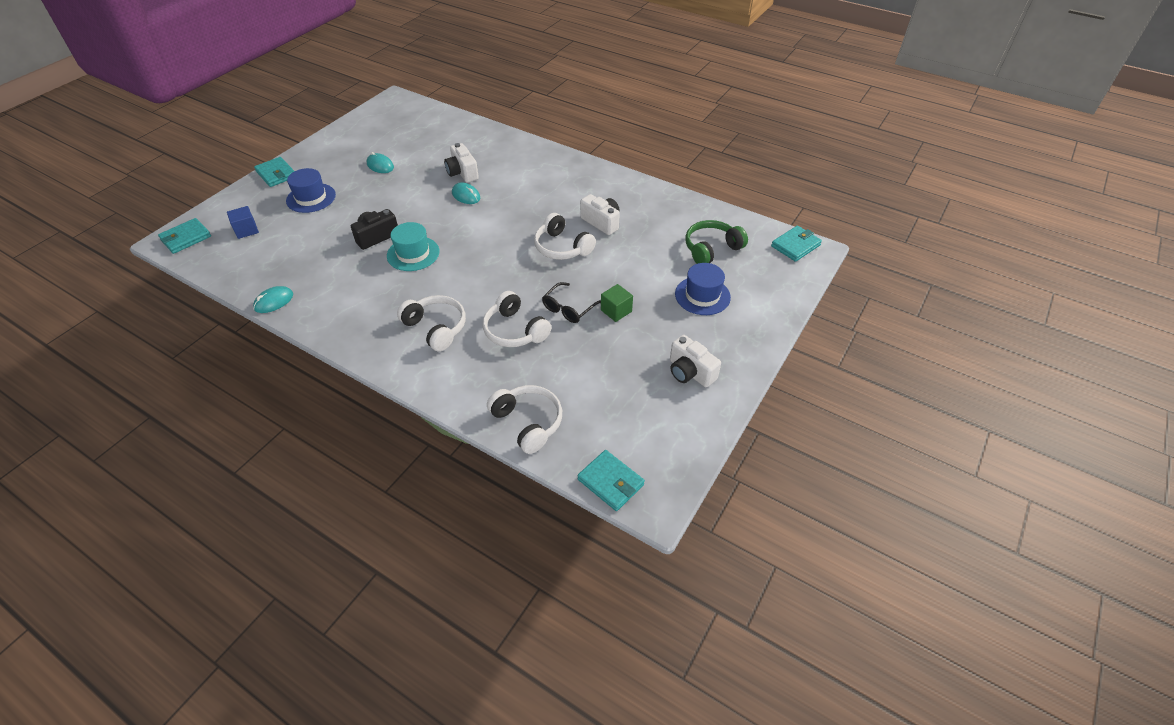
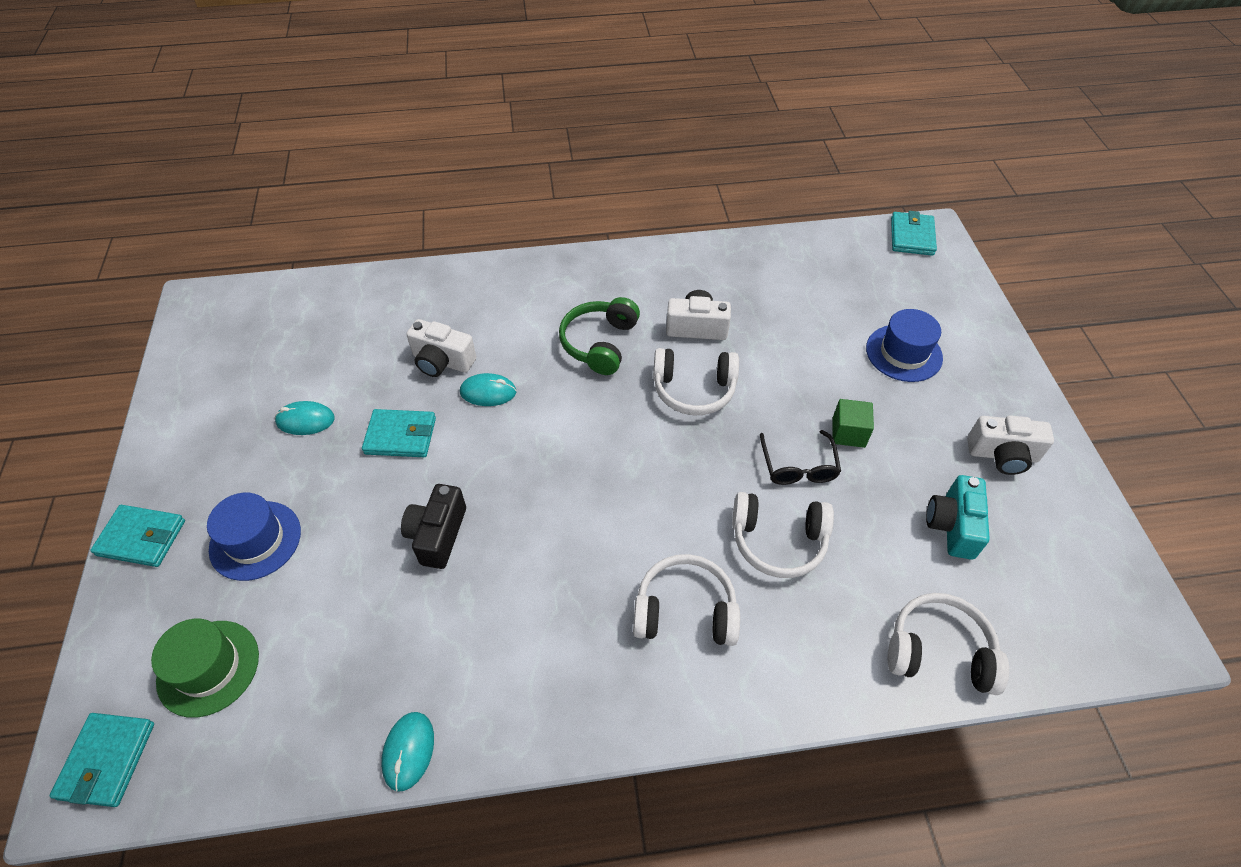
camera: 40 degrees left, 5 degrees up
blue cube [227,206,259,239] -> green hat [151,619,259,718]
turquoise hat [387,222,440,271] -> none
turquoise wallet [577,450,645,511] -> turquoise wallet moved to [362,409,436,457]
green headphones [685,220,748,264] -> green headphones moved to [559,297,640,375]
none -> turquoise camera [926,475,990,560]

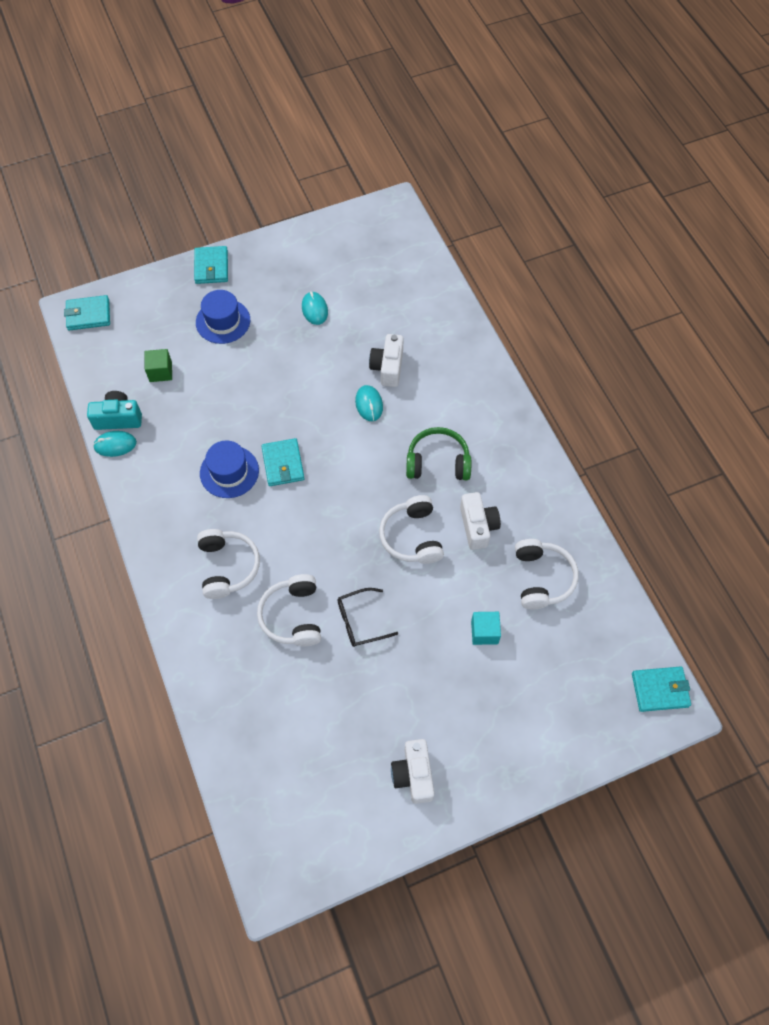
camera: 75 degrees right, 10 degrees up
green hat [151,619,259,718] -> none
turquoise wallet [362,409,436,457] -> turquoise wallet moved to [261,438,305,486]
black camera [401,484,466,569] -> none
green cube [832,399,874,448] -> green cube moved to [145,349,172,382]
blue hat [866,309,943,382] -> blue hat moved to [200,441,259,498]
white headphones [888,593,1009,695] -> white headphones moved to [515,539,578,609]
turquoise camera [926,475,990,560] -> turquoise camera moved to [87,391,142,430]
none -> turquoise cube [471,612,501,645]

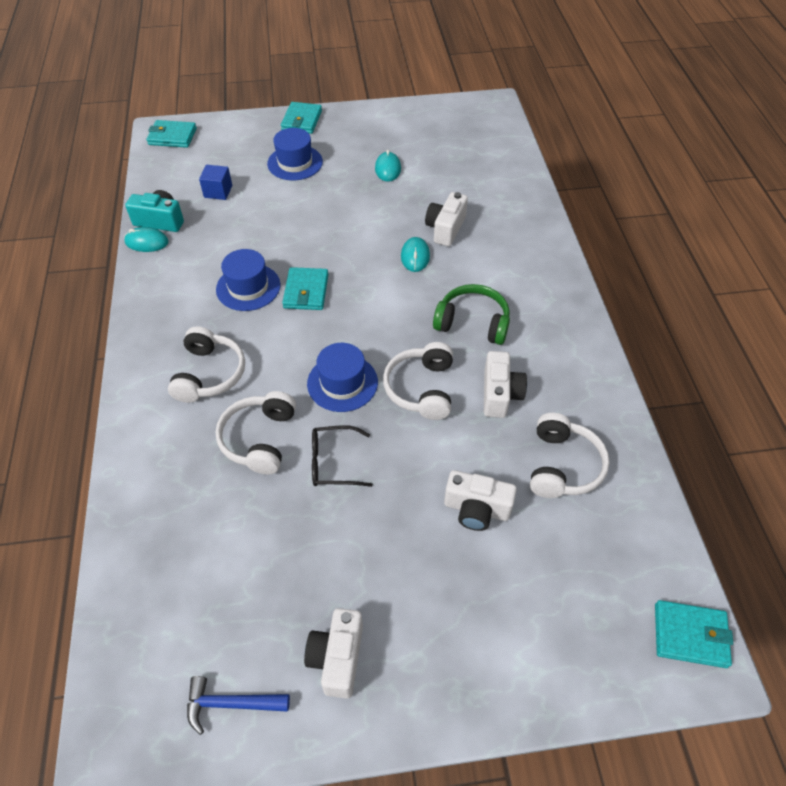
camera: 15 degrees right, 10 degrees down
green cube [145,349,172,382] -> blue cube [199,165,232,200]
turquoise cube [471,612,501,645] -> white camera [444,470,517,531]
none -> blue hammer [187,676,290,735]
none -> blue hat [307,343,378,412]

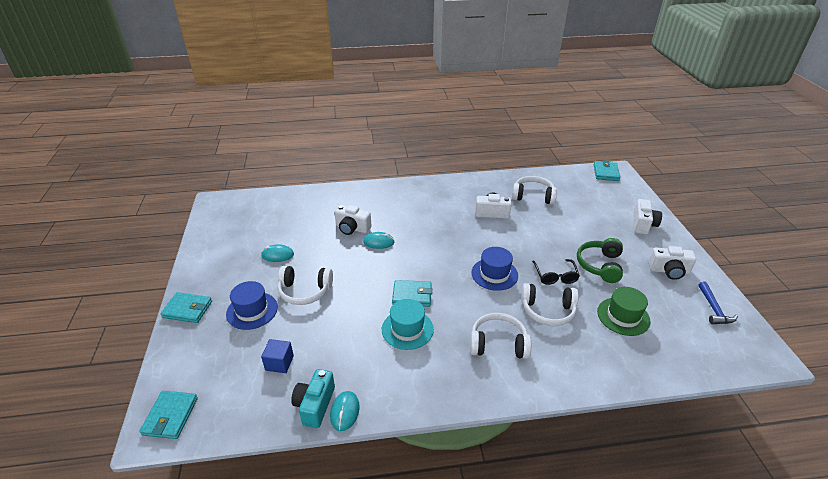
camera: 90 degrees left, 15 degrees down
blue hat [216,249,281,311] -> turquoise hat [382,299,434,350]
white headphones [383,342,453,420] -> white headphones moved to [278,266,333,305]
green headphones [433,284,510,345] -> green headphones moved to [577,238,623,283]
white camera [444,470,517,531] -> white camera moved to [633,199,662,234]
none -> green hat [597,287,651,336]

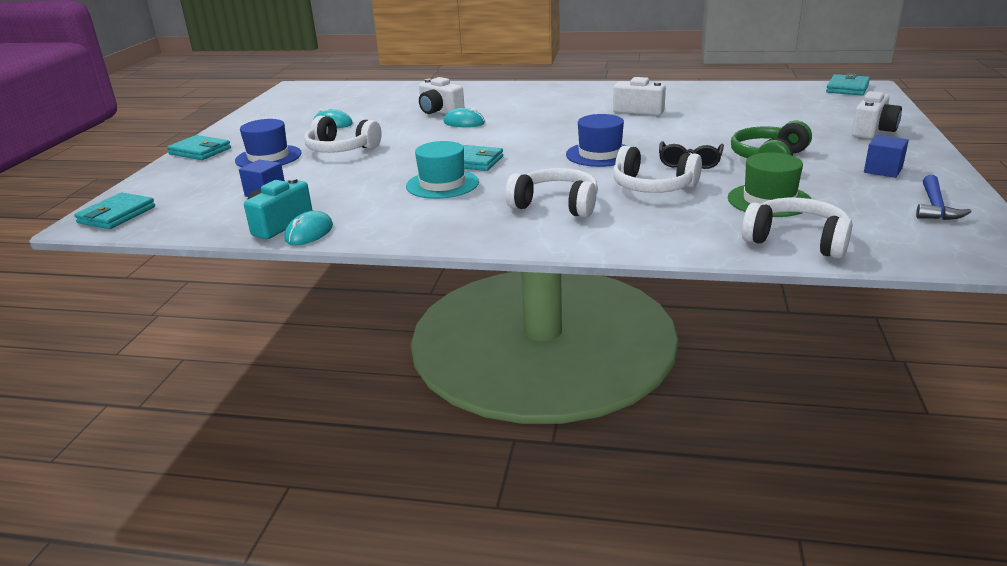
camera: 20 degrees right, 10 degrees down
white headphones [512,176,557,205] -> white headphones moved to [741,198,852,259]
white camera [648,246,696,280] -> blue cube [864,135,909,178]

